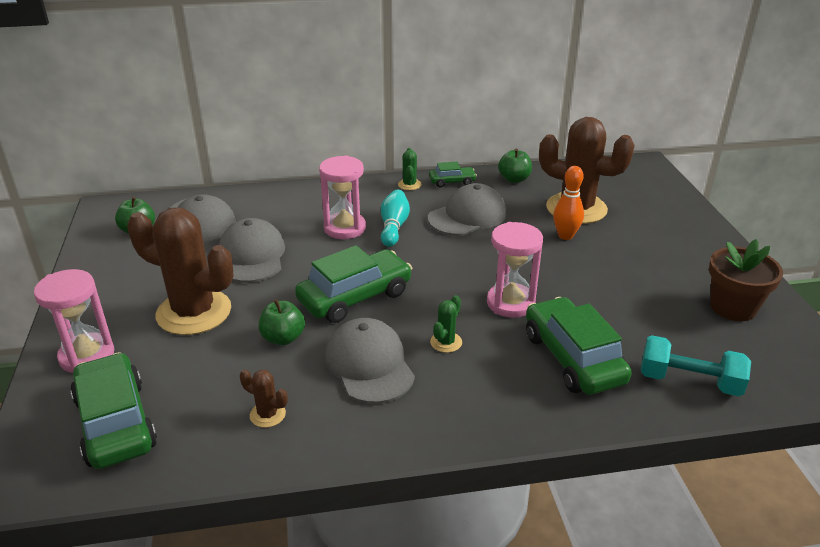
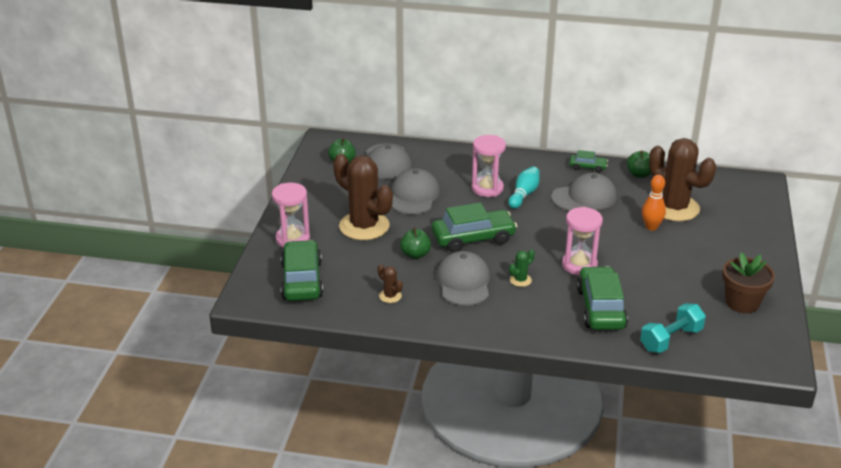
camera: 20 degrees right, 0 degrees up
green cactus [398,148,422,190] -> none
turquoise dumbbell [641,335,751,396] -> turquoise dumbbell turned 75 degrees counterclockwise [640,303,706,353]

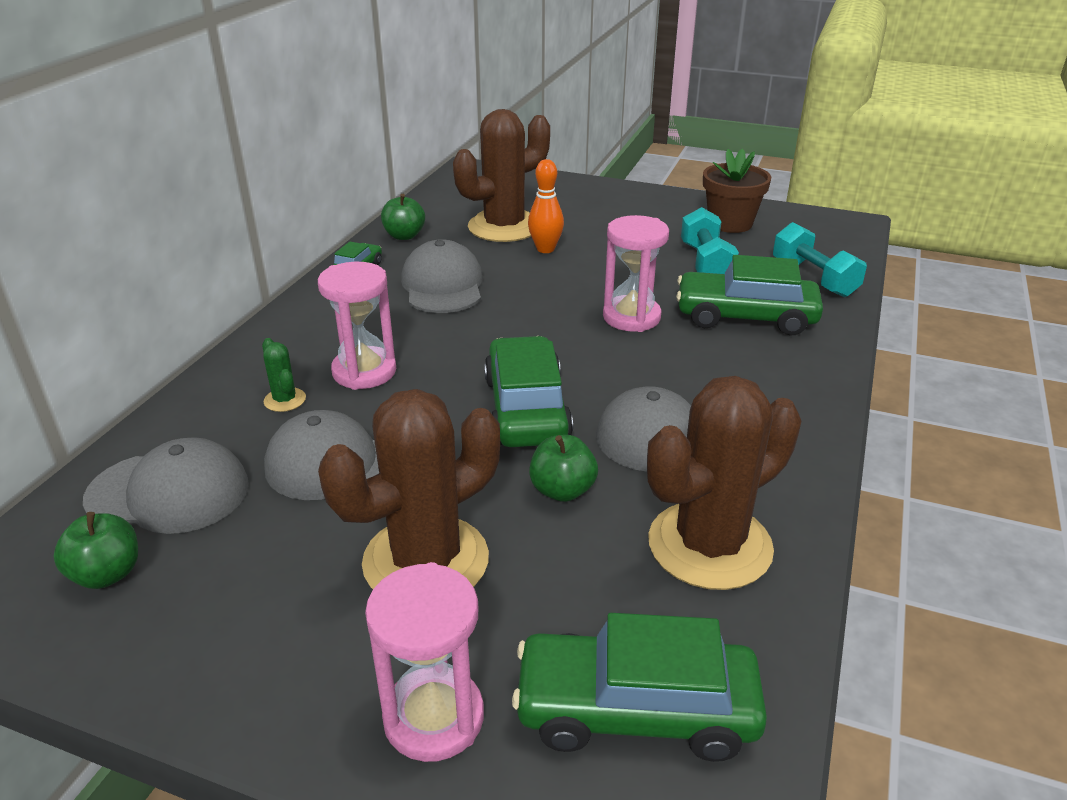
camera: 80 degrees left, 0 degrees up
brown cactus [378,264,403,303] -> brown cactus [647,376,801,590], size x2.42
turquoise bowling pin [508,167,540,209] -> none
green cactus [509,249,535,287] -> green cactus moved to [262,338,306,412]
none -> turquoise dumbbell [681,207,739,274]

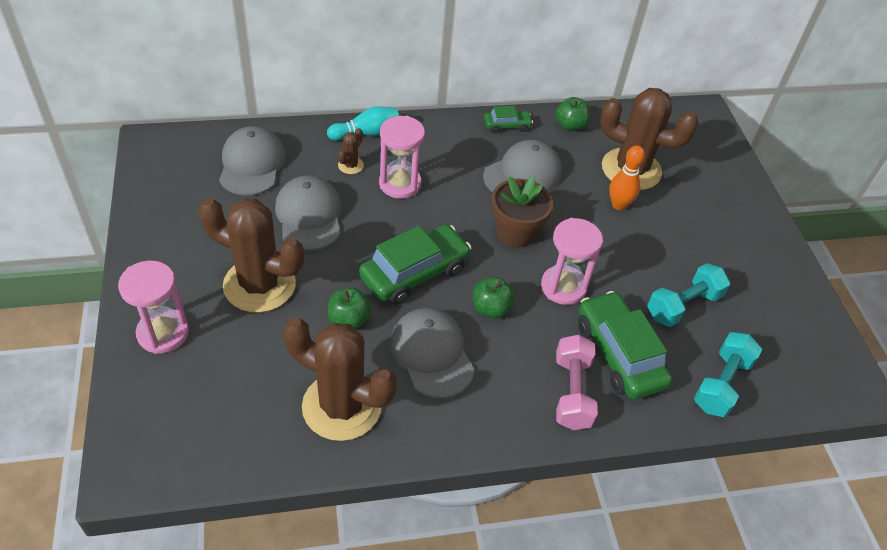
camera: 55 degrees right, 15 degrees up
green apple [54,512,138,589] -> green apple moved to [473,277,515,318]
grey cap [83,437,249,534] -> grey cap turned 150 degrees counterclockwise [219,126,286,196]
green cactus [262,338,306,412] -> brown cactus [338,128,364,174]
green car [512,613,767,762] -> none
brown flower pot [703,149,771,233] -> brown flower pot moved to [491,176,553,247]
none -> turquoise bowling pin [327,106,399,141]
none -> pink dumbbell [556,335,598,430]

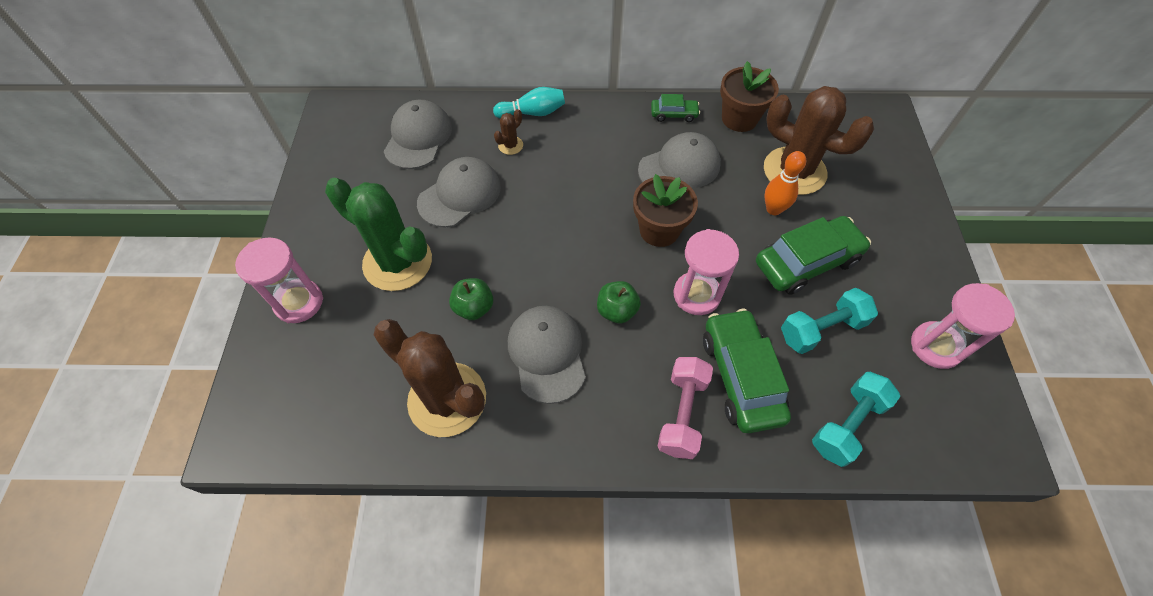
camera: 15 degrees right, 10 degrees up
brown cactus [198,198,304,313] -> green cactus [325,178,432,291]
grey cap [275,175,342,250] -> grey cap turned 45 degrees clockwise [417,157,501,228]
green car [359,224,472,305] -> green car moved to [756,216,871,295]
pink hourglass [379,116,425,199] -> pink hourglass moved to [911,283,1015,369]
green apple [556,97,590,131] -> brown flower pot [720,61,779,132]

